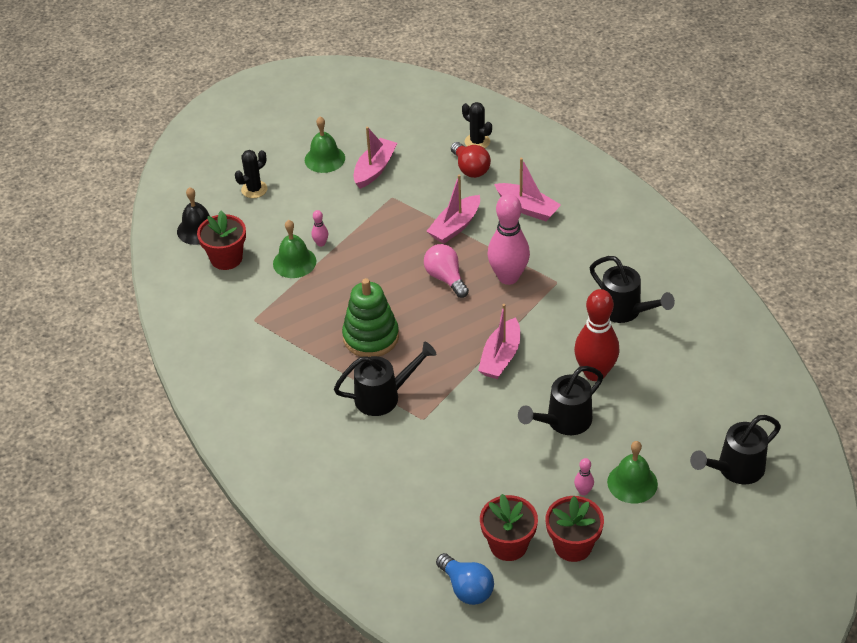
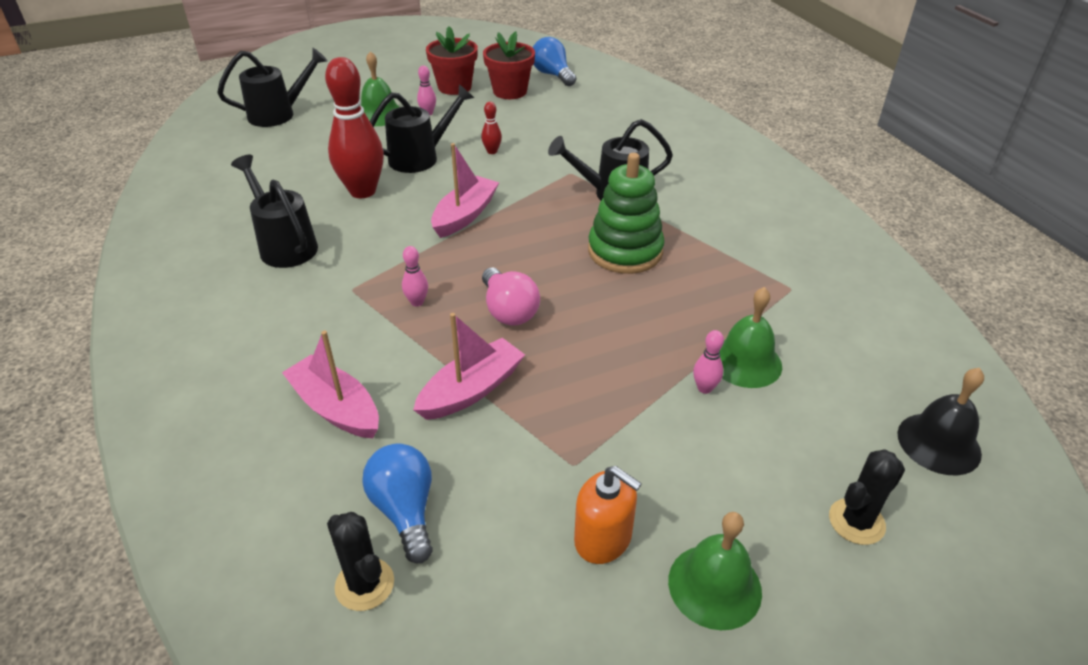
camera: 175 degrees left, 5 degrees down
red flower pot [197,211,246,270] -> none
pink boat [354,127,397,189] -> orange soap dispenser [574,466,642,564]
red light bulb [451,142,491,178] -> blue light bulb [362,443,433,563]
pink bowling pin [488,194,530,285] -> pink bowling pin [402,246,428,307], size x0.42
none -> red bowling pin [481,102,502,154]

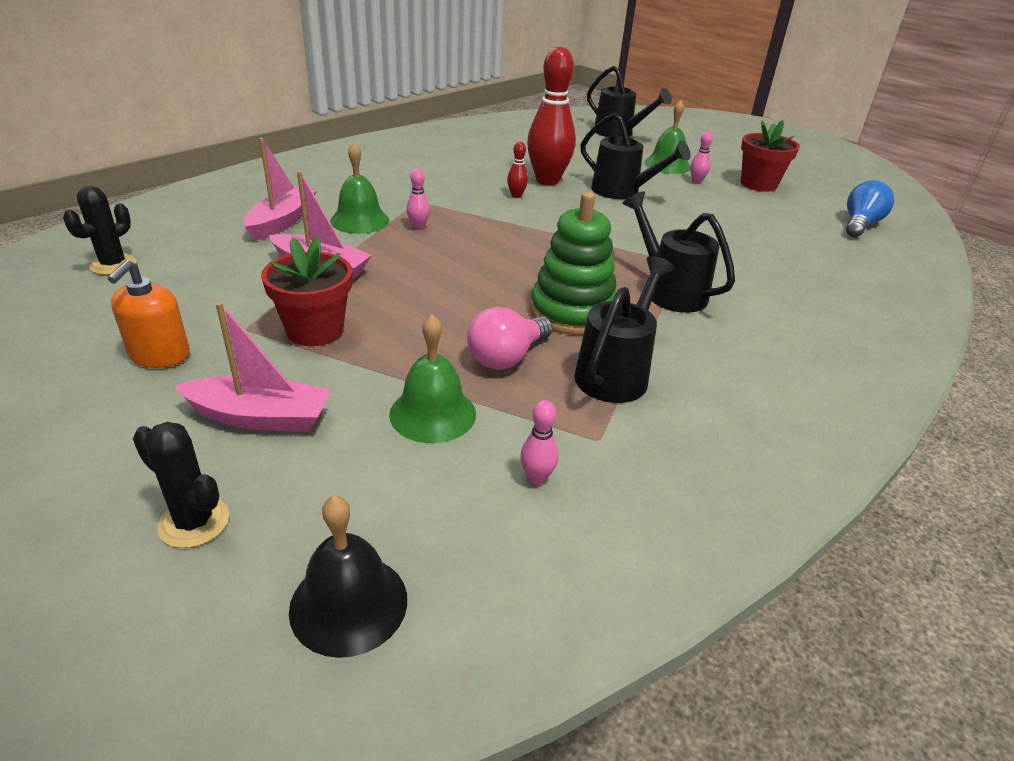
camera: 65 degrees right, 5 degrees down
black watering can [231,155,318,268] -> black watering can moved to [574,256,674,403]
blue light bulb [362,443,433,563] -> none
pink boat [431,143,499,238] -> pink boat moved to [175,302,331,432]
red bowling pin [481,102,502,154] -> red bowling pin moved to [507,141,528,198]
pink light bulb [482,267,540,326] -> pink light bulb moved to [467,307,553,370]
red flower pot [483,31,535,99] -> red flower pot moved to [261,237,352,346]
green bell [668,512,762,630] -> green bell moved to [330,142,389,234]
pink bowling pin [693,330,724,394] -> pink bowling pin moved to [520,400,558,485]

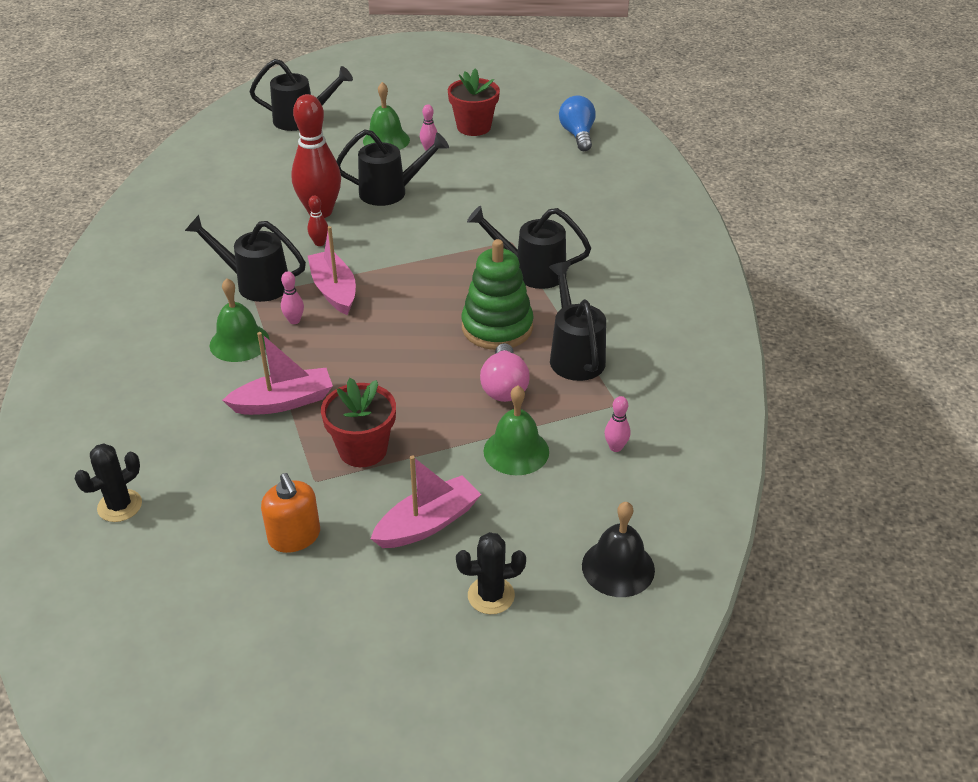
camera: 40 degrees left, 5 degrees up
black cactus [63,186,136,275] -> black cactus turned 60 degrees clockwise [75,443,142,522]
pink boat [243,138,316,241] -> pink boat moved to [308,226,356,315]
none -> black watering can [185,215,306,302]

